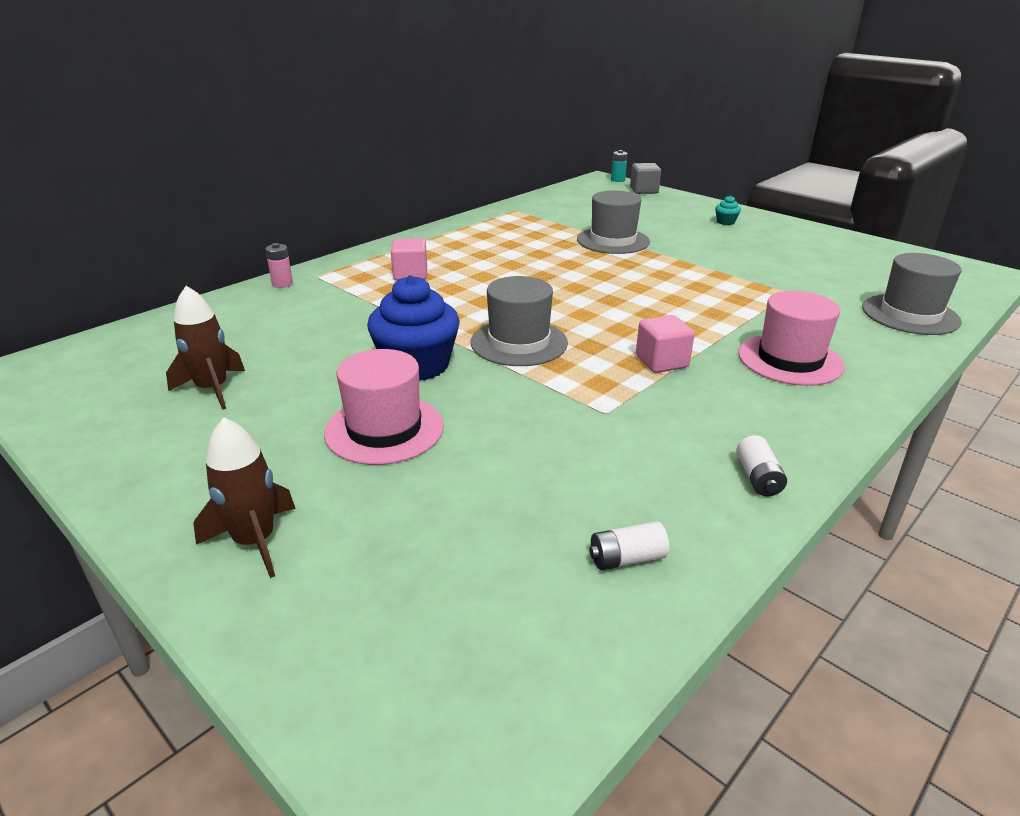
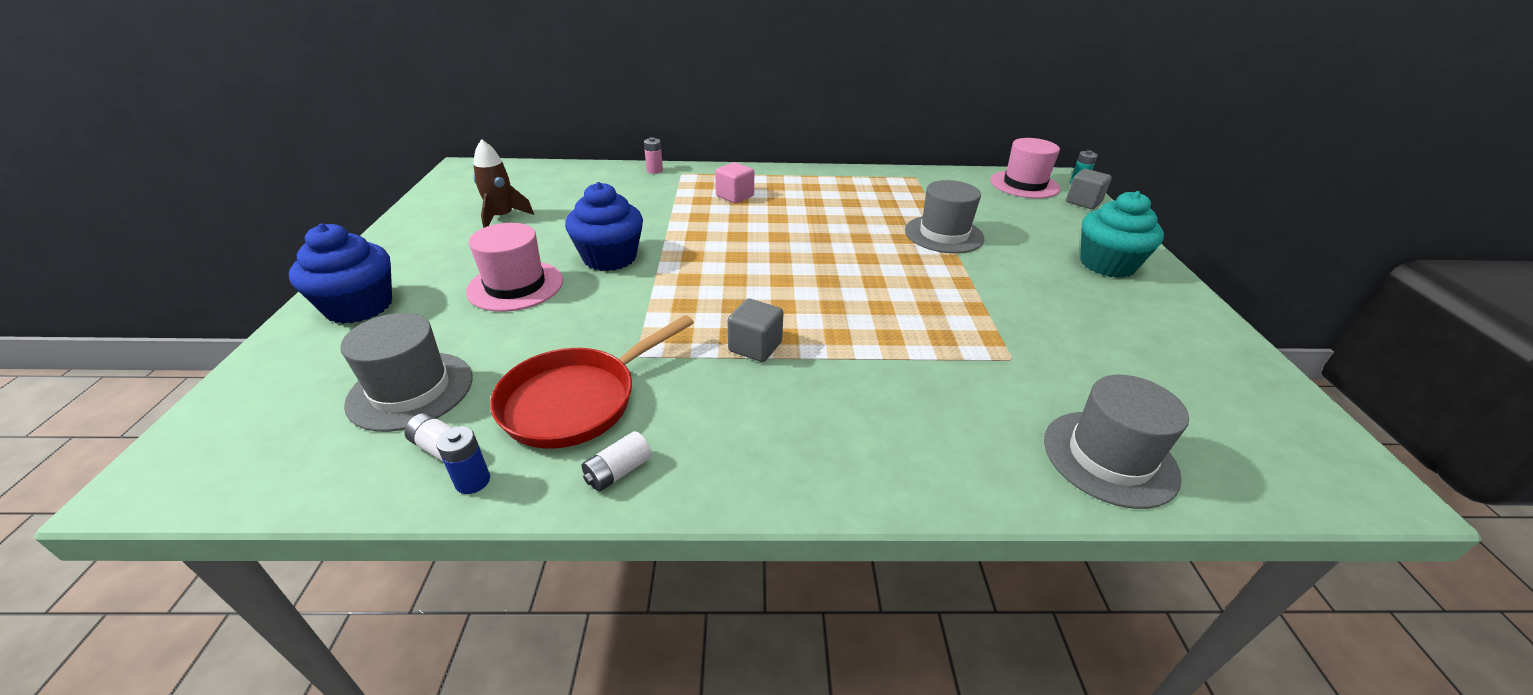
camera: 45 degrees right, 5 degrees up
brown rocket [193,418,296,578] -> blue cupcake [289,223,392,324]
grey hat [470,276,568,366] -> grey hat moved to [340,313,473,432]
pink cube [636,315,695,373] -> grey cube [728,299,784,362]
turquoise cupcake [715,195,741,225] -> turquoise cupcake [1080,191,1164,278], size x2.36
pink hat [738,291,845,386] -> pink hat moved to [991,138,1060,198]
none -> blue battery [436,426,490,494]
none -> red pan [490,315,694,449]

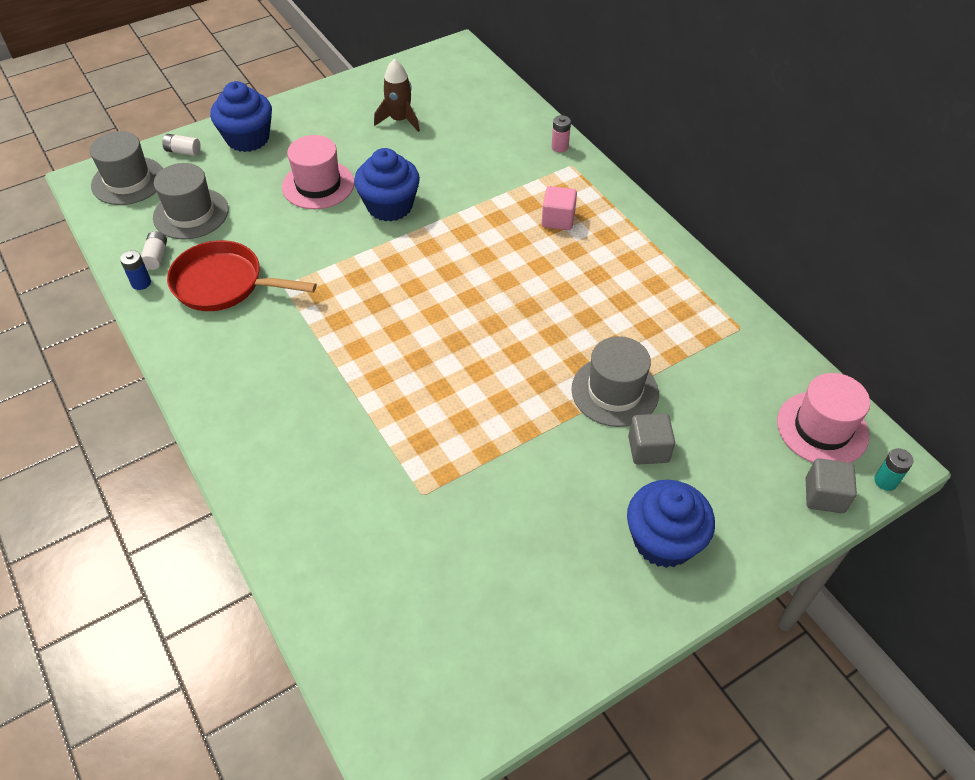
camera: 60 degrees right, 15 degrees up
white battery [582,431,652,491] -> white battery moved to [162,134,201,156]
grey cube [728,299,784,362] -> grey cube moved to [628,413,675,465]
grey hat [1044,375,1189,509] -> grey hat moved to [90,131,163,205]
turquoise cupcake [1080,191,1164,278] -> blue cupcake [627,480,715,568]

